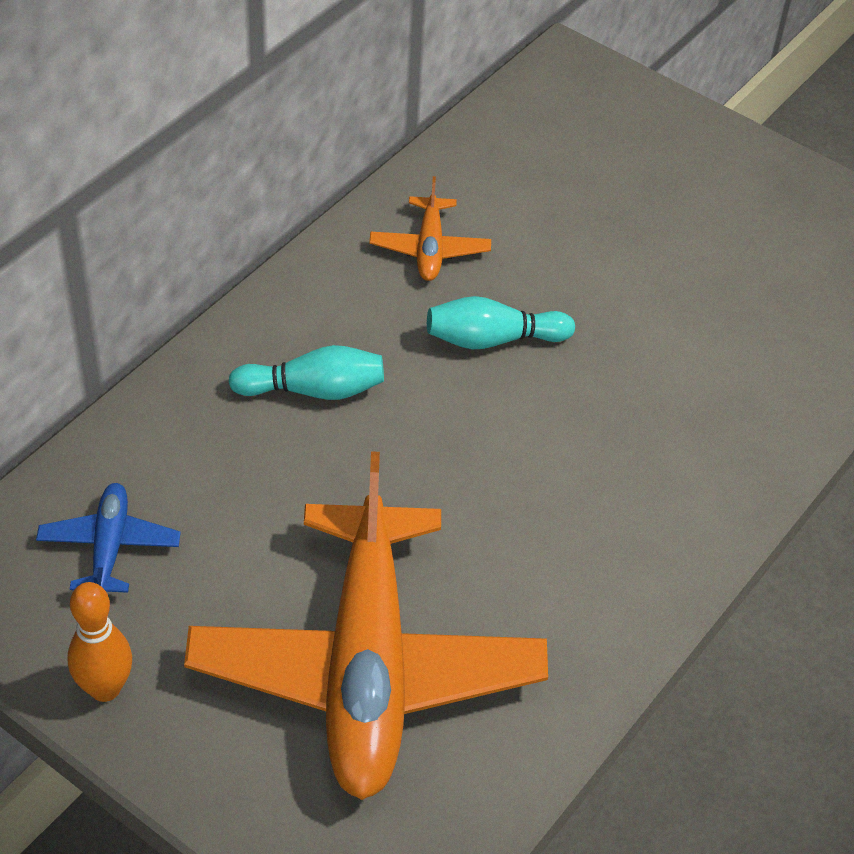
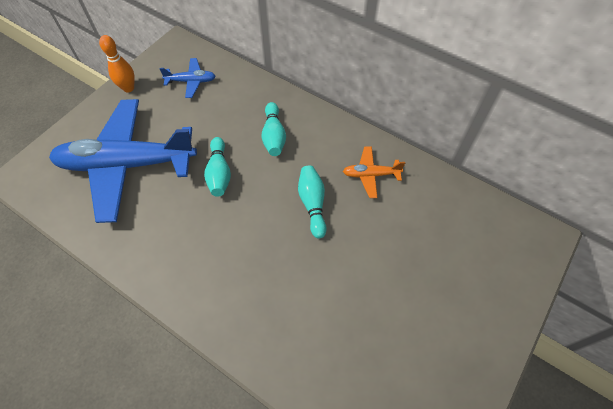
camera: 90 degrees right, 10 degrees up
orange plane [184,451,548,800] -> blue plane [49,99,197,223]
none -> turquoise bowling pin [204,137,231,197]

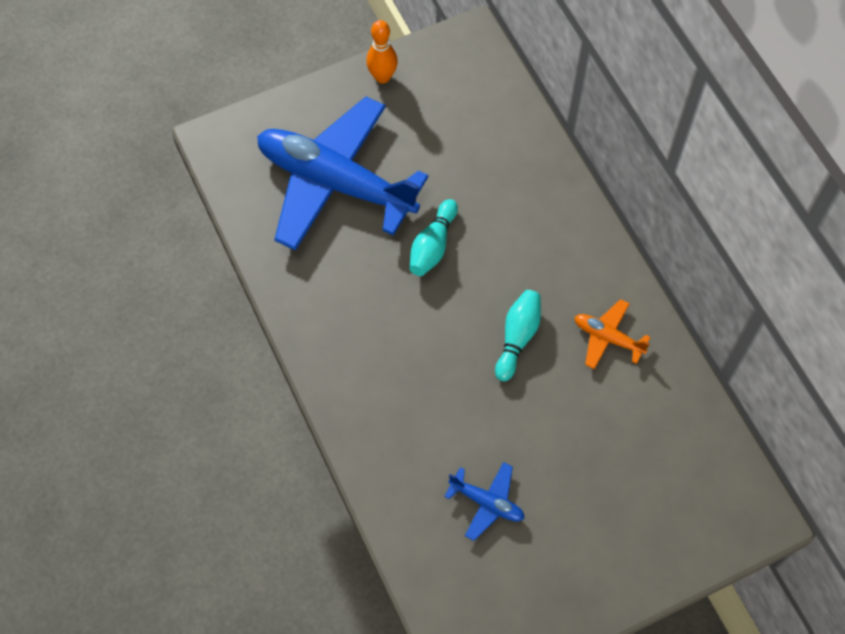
camera: 30 degrees right, 5 degrees up
blue plane [159,58,216,98] -> blue plane moved to [444,462,525,541]
turquoise bowling pin [261,102,286,156] -> none

